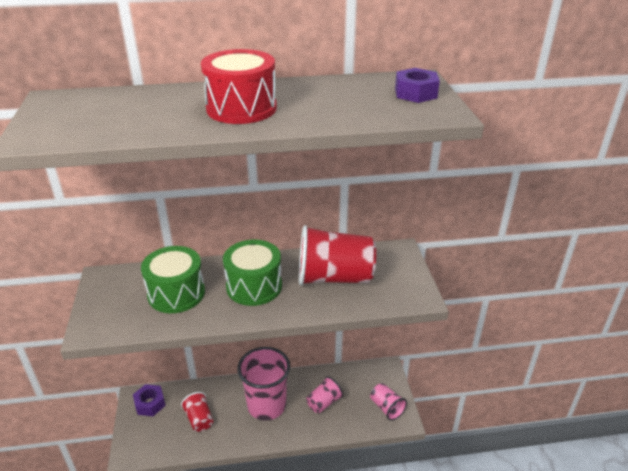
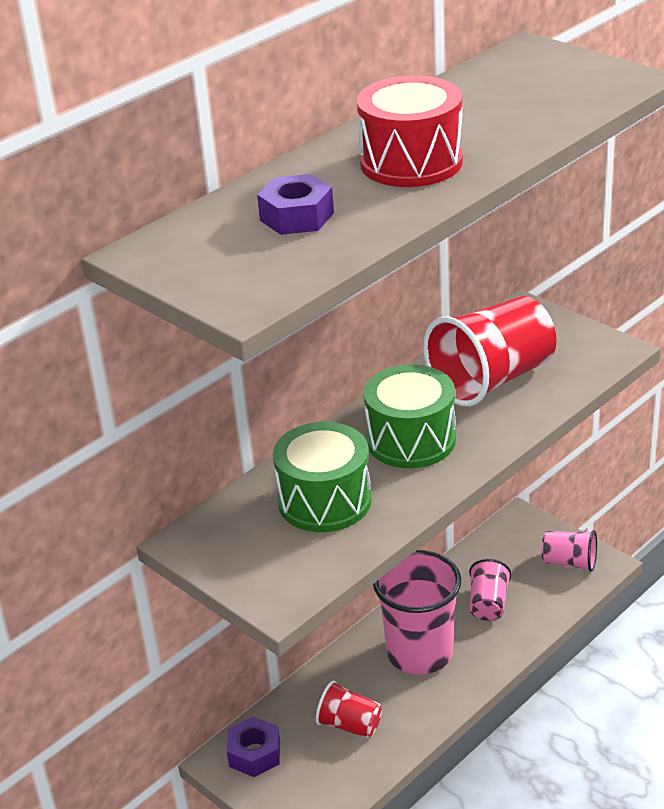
camera: 35 degrees left, 0 degrees up
purple nut [395,68,440,103] -> purple nut moved to [257,174,334,235]

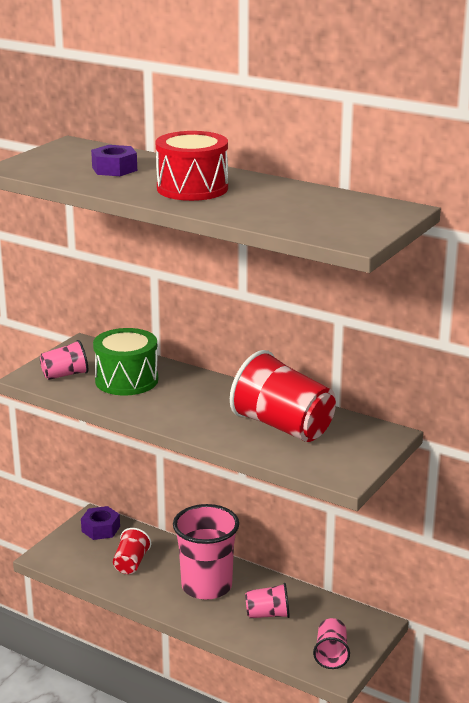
camera: 75 degrees right, 10 degrees down
green drum [364,364,456,468] -> none
none -> pink cup [40,340,88,380]

